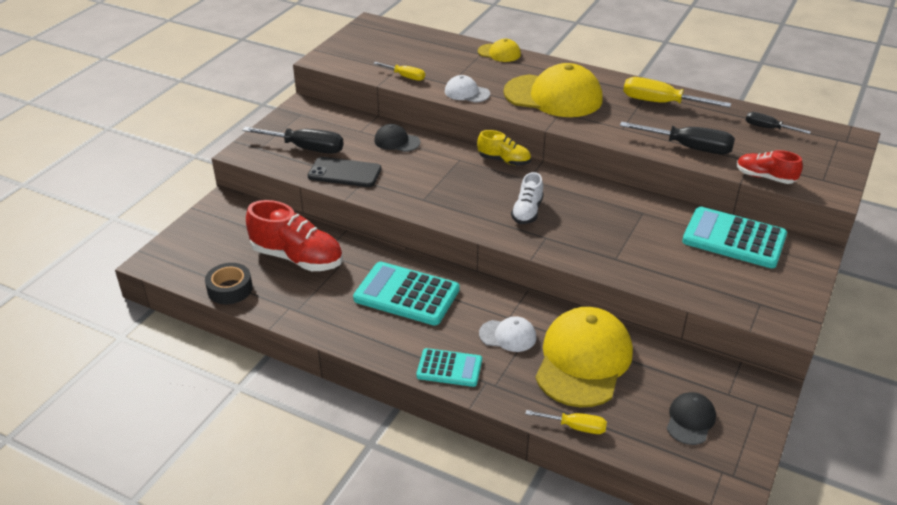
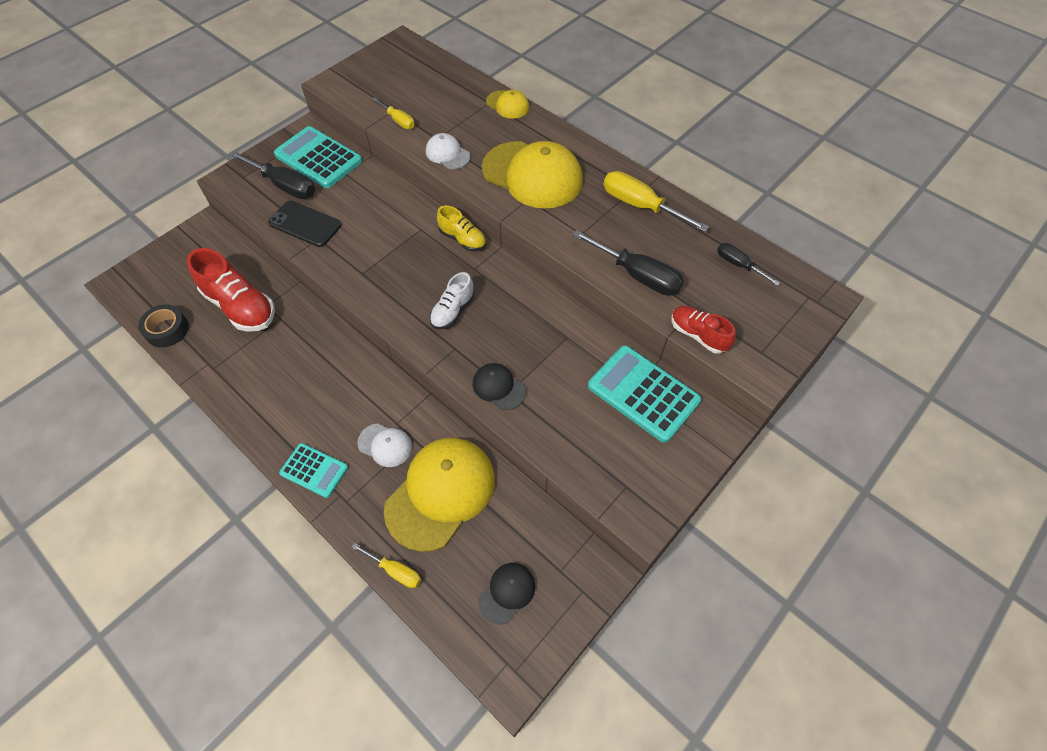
camera: 15 degrees right, 20 degrees up
turquoise calculator [353,262,460,325] -> turquoise calculator moved to [274,126,362,188]
black cap [374,124,420,152] -> black cap moved to [473,363,526,410]

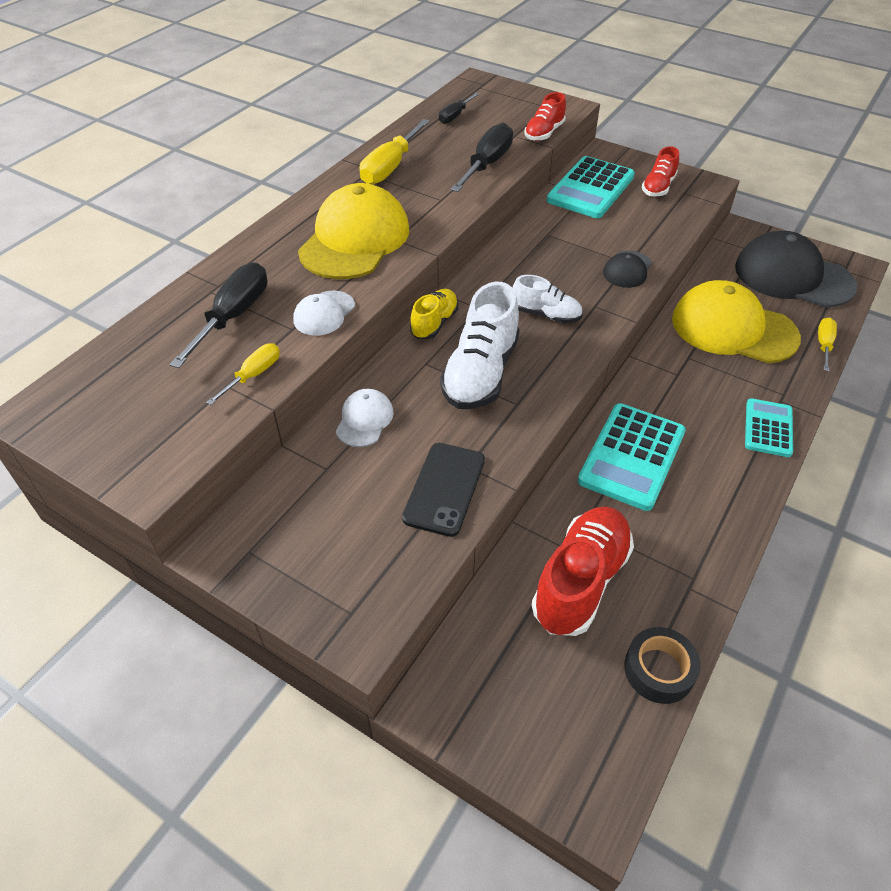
camera: 100 degrees left, 10 degrees down
black screwdriver [230,151,315,199] -> black screwdriver moved to [169,262,267,368]
turquoise calculator [274,126,362,188] -> turquoise calculator moved to [578,403,686,511]
white cap [357,423,412,467] -> white cap moved to [336,389,394,447]
black cap [478,563,535,624] -> black cap [735,231,857,308], size x2.10
yellow cap [486,90,529,118] -> none
none -> white shoe [440,282,520,409]
none -> red shoe [642,146,679,197]

